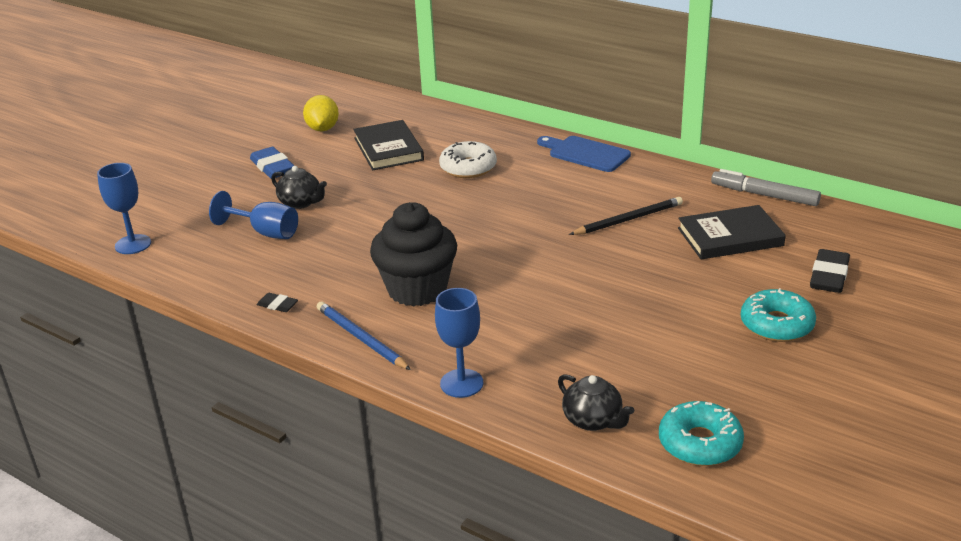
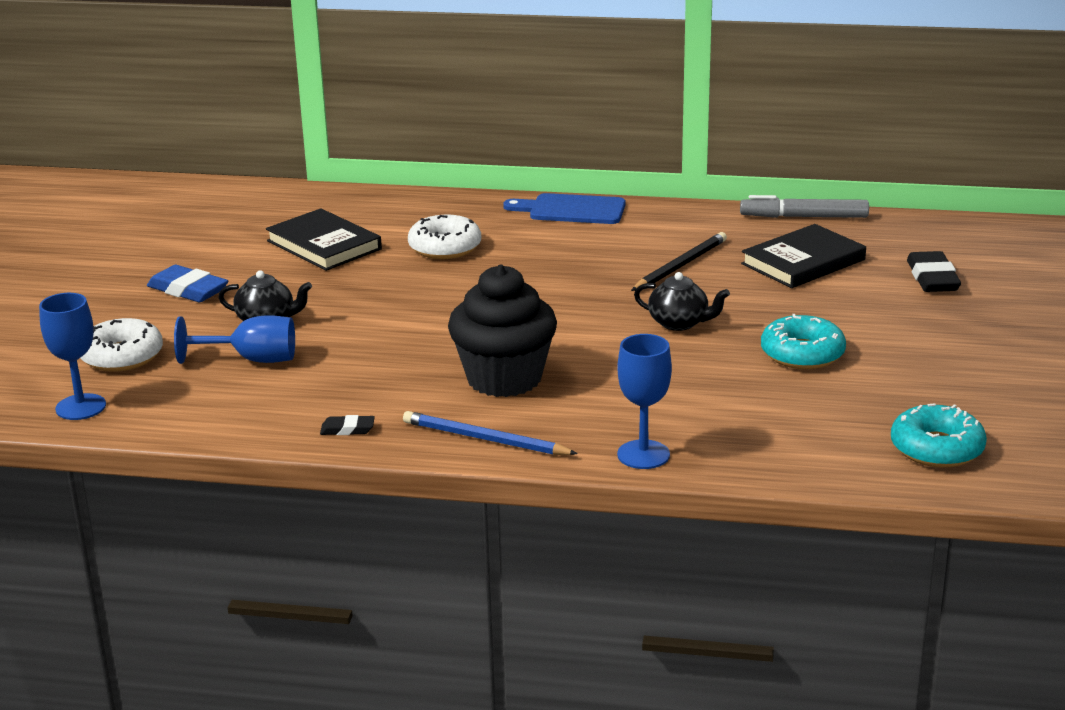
camera: 25 degrees left, 5 degrees down
yellow lemon [303,95,339,131] -> none
black teapot [558,374,634,431] -> black teapot moved to [634,272,730,331]
turquoise donut [741,288,816,342] -> turquoise donut moved to [761,314,846,369]
none -> white donut [80,318,163,372]

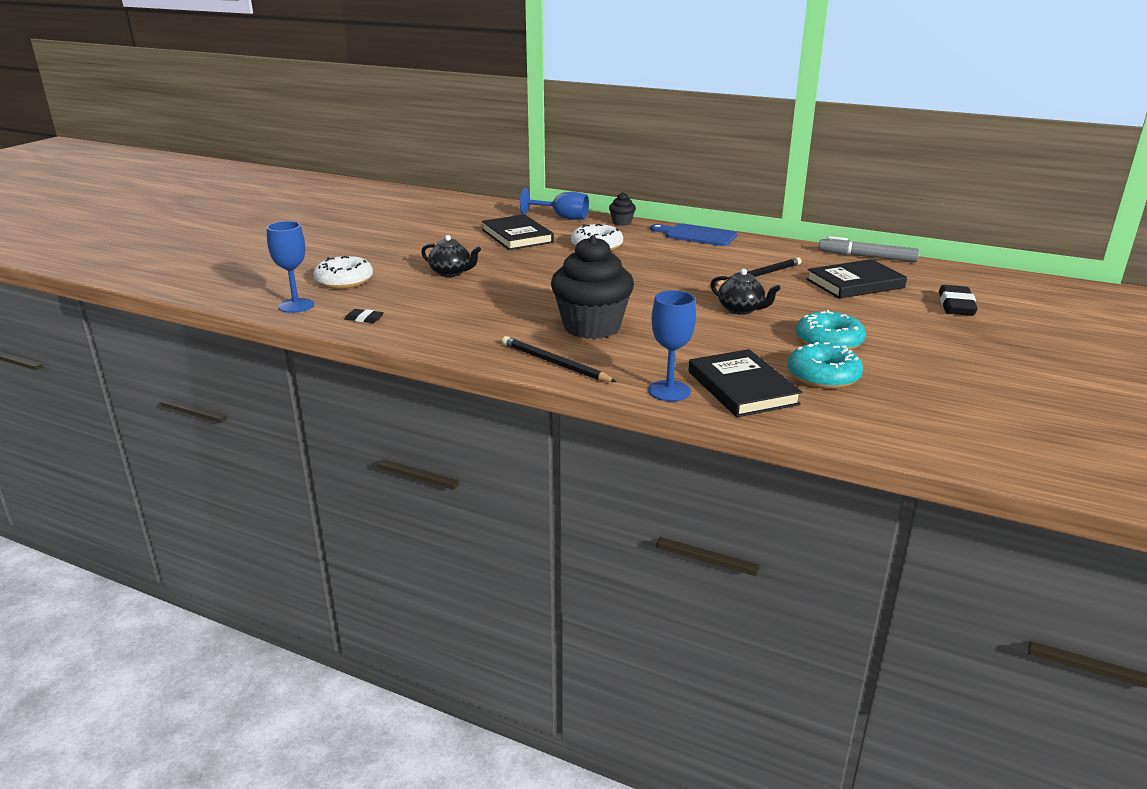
camera: 15 degrees right, 0 degrees up
blue eraser [147,265,228,302] -> none
blue goblet [174,315,295,364] -> blue goblet moved to [520,188,589,220]
black eraser [320,415,375,435] -> black eraser moved to [344,309,384,323]
blue pencil [403,411,578,455] -> black pencil [502,336,617,382]
turquoise donut [891,403,987,468] -> turquoise donut moved to [788,342,863,389]
none -> black cupcake [609,192,636,226]
none -> black book [688,349,802,417]

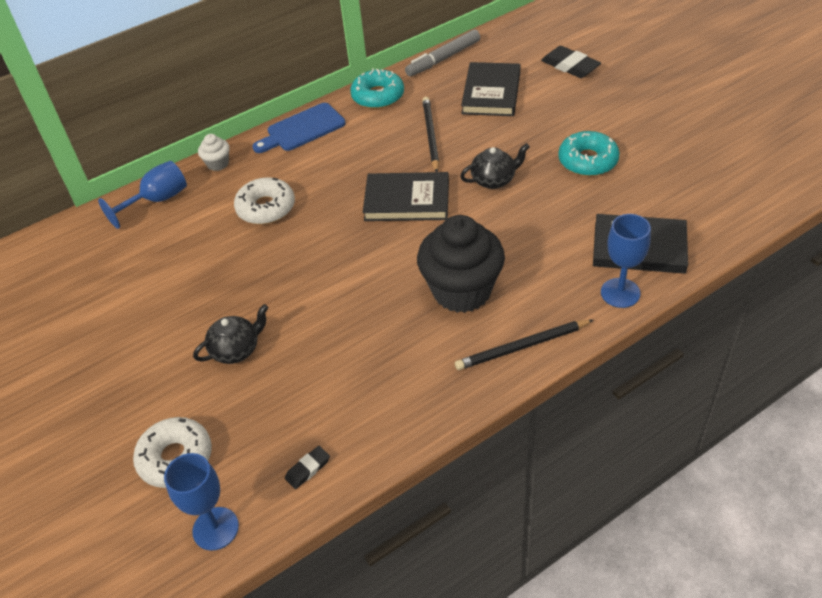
camera: 55 degrees left, 20 degrees up
black book [482,214,554,250] -> black book moved to [363,172,449,221]
black cupcake [609,192,636,226] -> white cupcake [198,134,230,171]
turquoise donut [788,342,863,389] -> turquoise donut moved to [350,68,404,109]

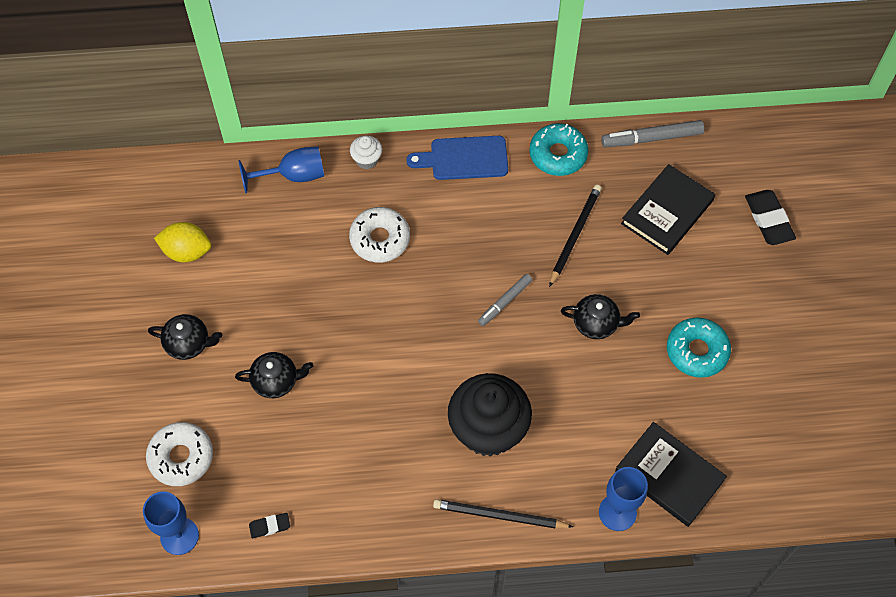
camera: 25 degrees right, 15 degrees up
black book [363,172,449,221] -> grey marker [478,274,532,326]
none -> black teapot [148,314,222,360]
none -> yellow lemon [154,222,211,262]

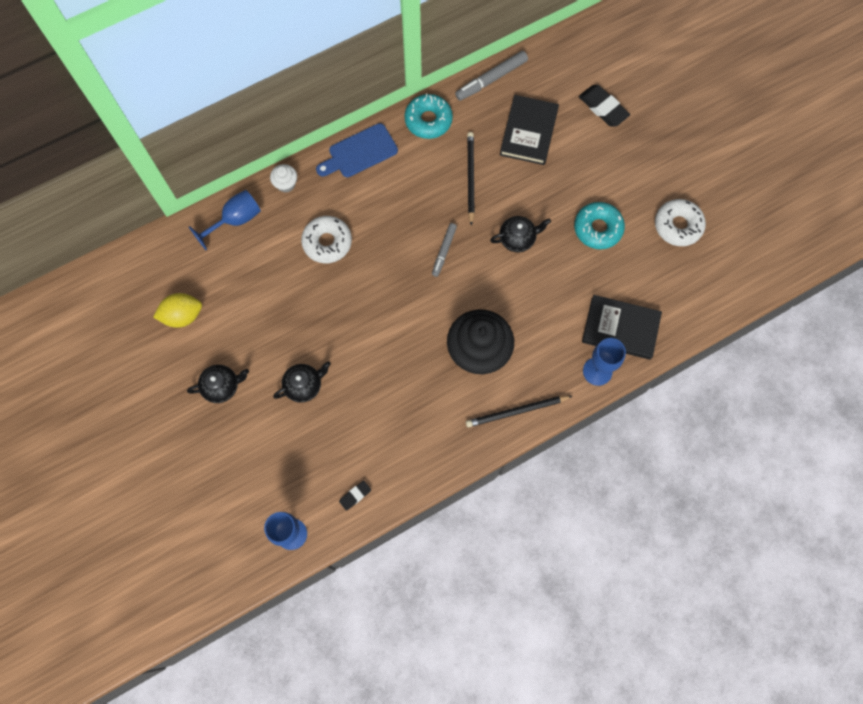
camera: 25 degrees left, 10 degrees up
white donut [146,422,213,486] -> white donut moved to [655,199,706,246]

